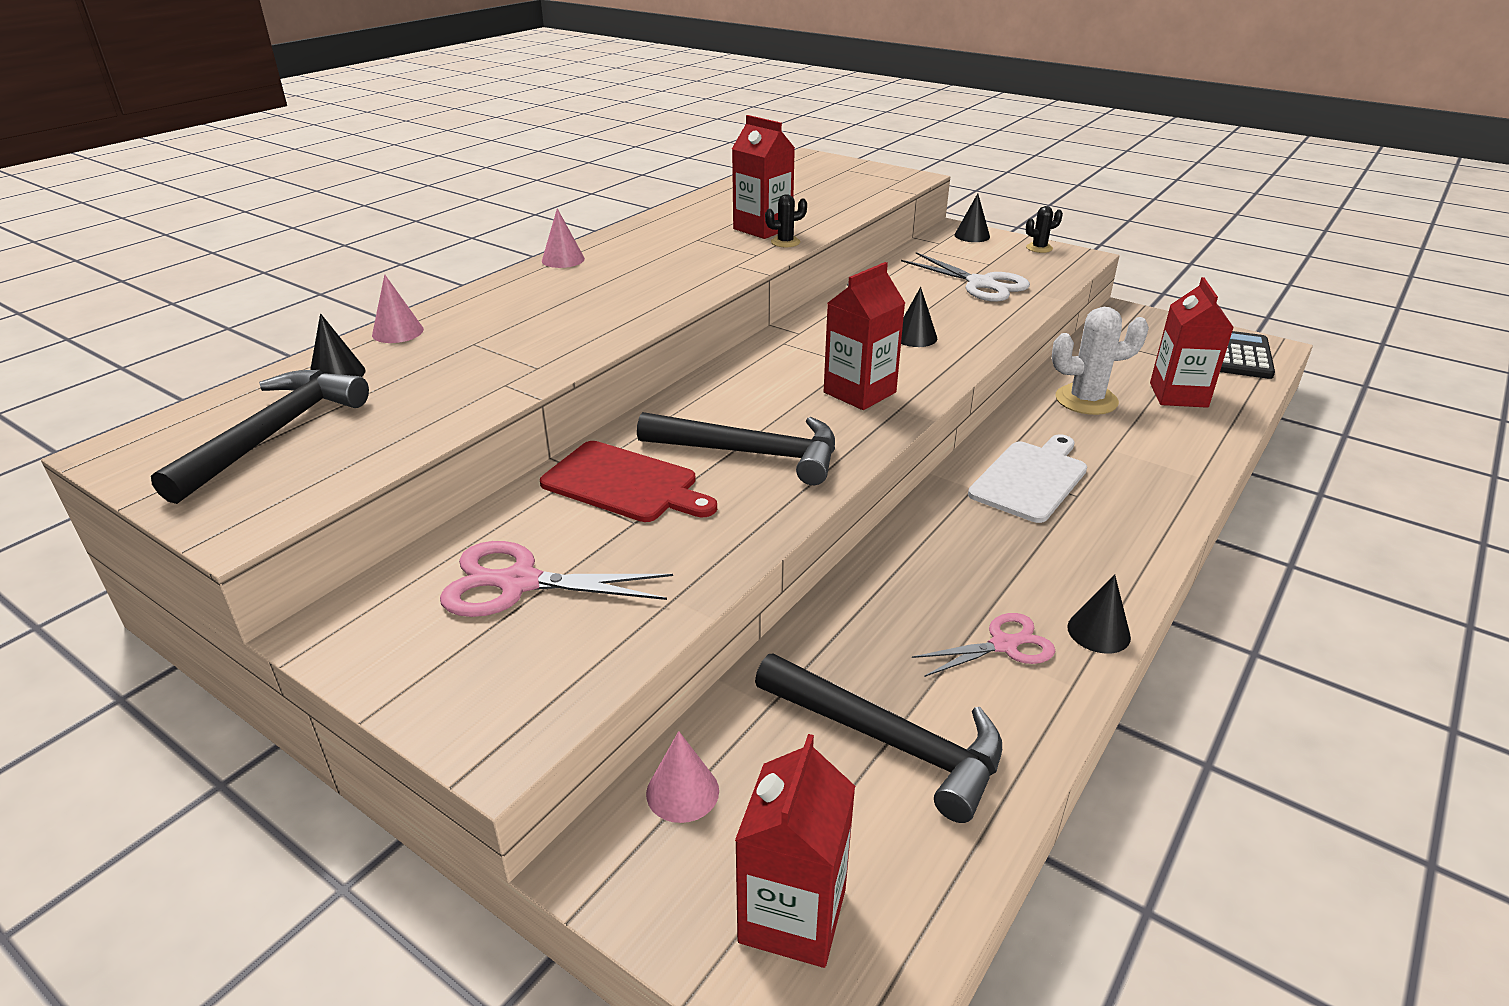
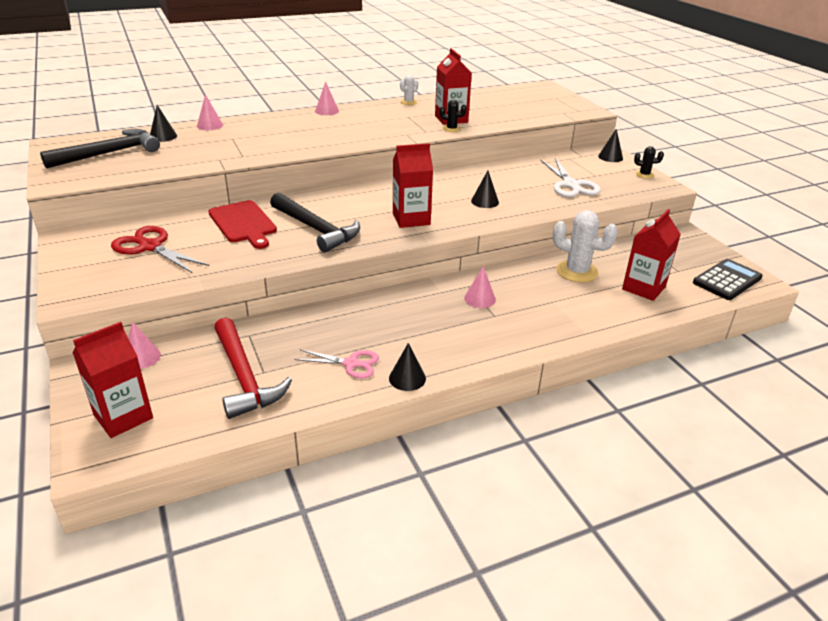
camera: 30 degrees right, 0 degrees up
pink scissors [440,541,673,617] -> red scissors [111,226,209,274]
black hammer [755,653,1002,823] -> red hammer [214,317,292,419]
white cutting board [968,434,1087,523] -> pink cone [464,266,496,308]
none -> white cactus [400,75,418,105]

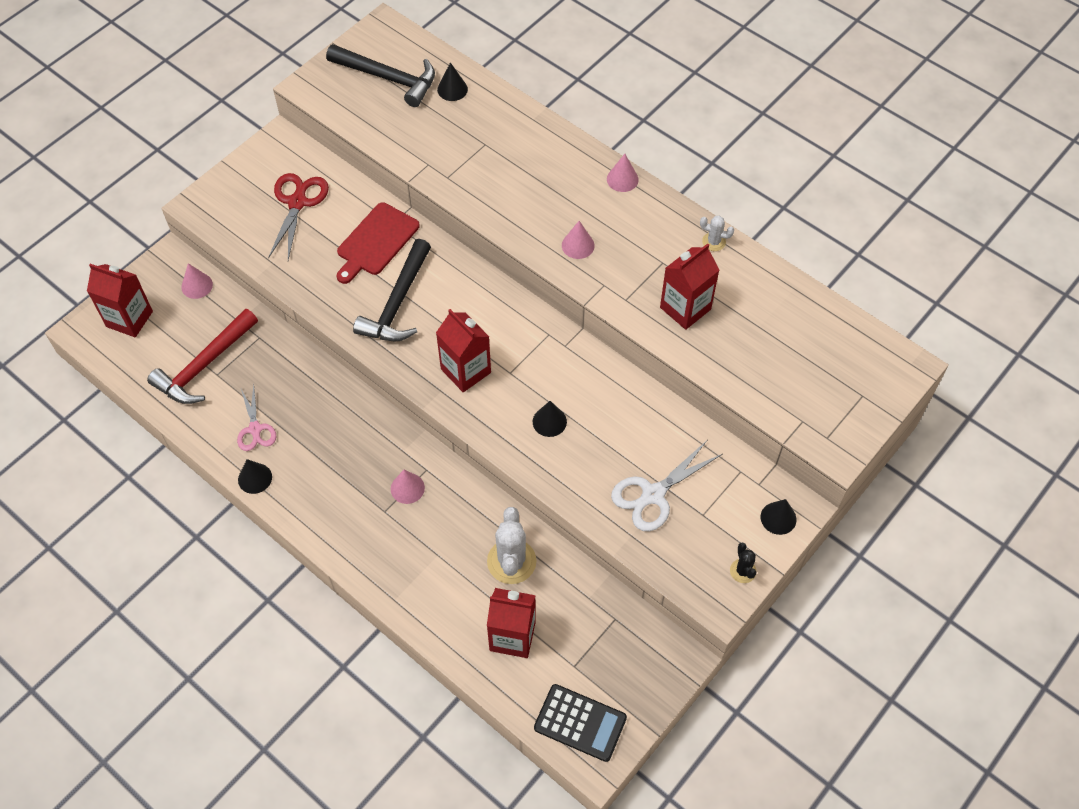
camera: 65 degrees right, 25 degrees up
pink cone [197,94,223,130] -> pink cone moved to [562,221,595,259]
black cactus [439,100,467,132] -> none

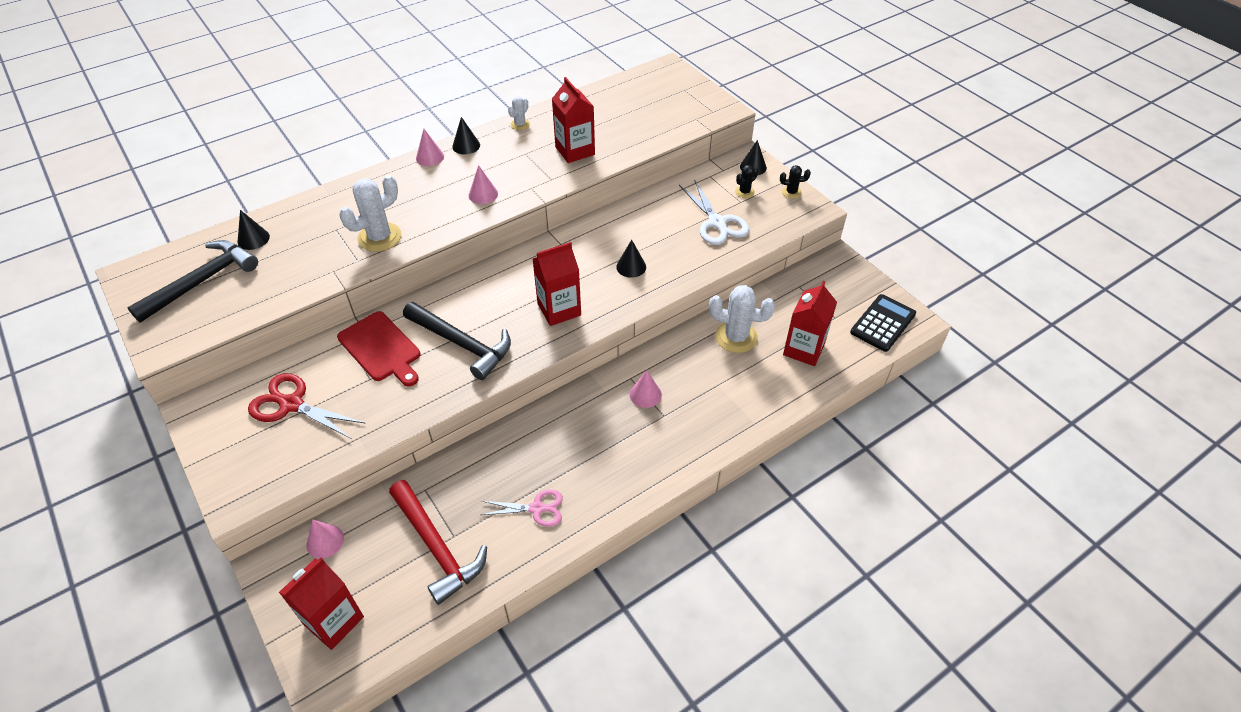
camera: 75 degrees left, 10 degrees down
black cone [238,459,272,494] -> black cone moved to [452,117,480,154]
none -> white cactus [339,175,401,252]
none -> black cactus [735,165,758,198]

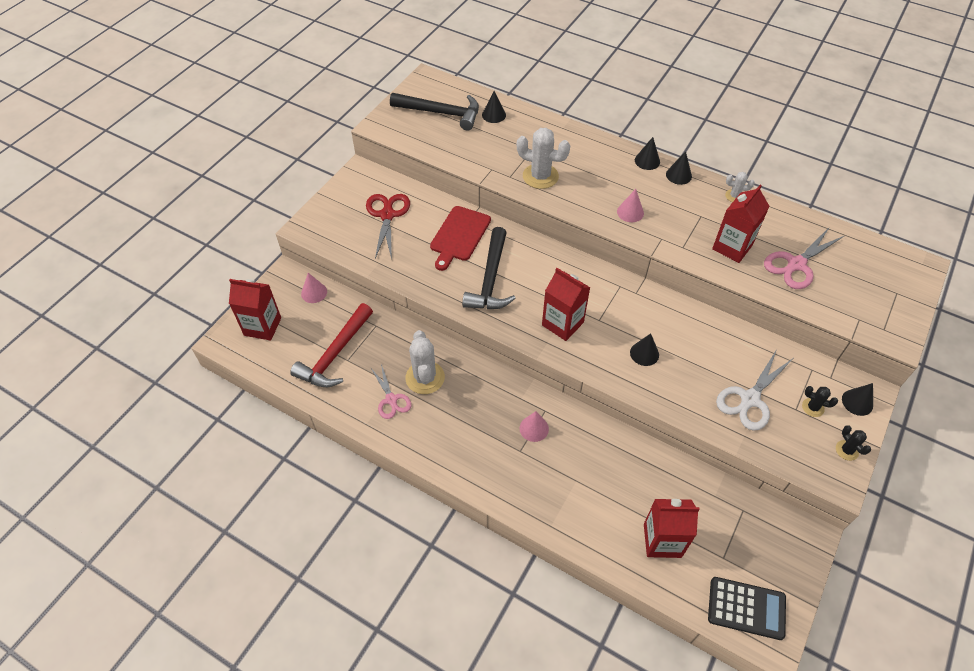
camera: 65 degrees right, 5 degrees up
pink cone [416,129,444,166] -> black cone [635,137,660,170]
white cactus [709,285,775,353] -> white cactus moved to [405,330,445,394]
none -> pink scissors [764,228,844,289]

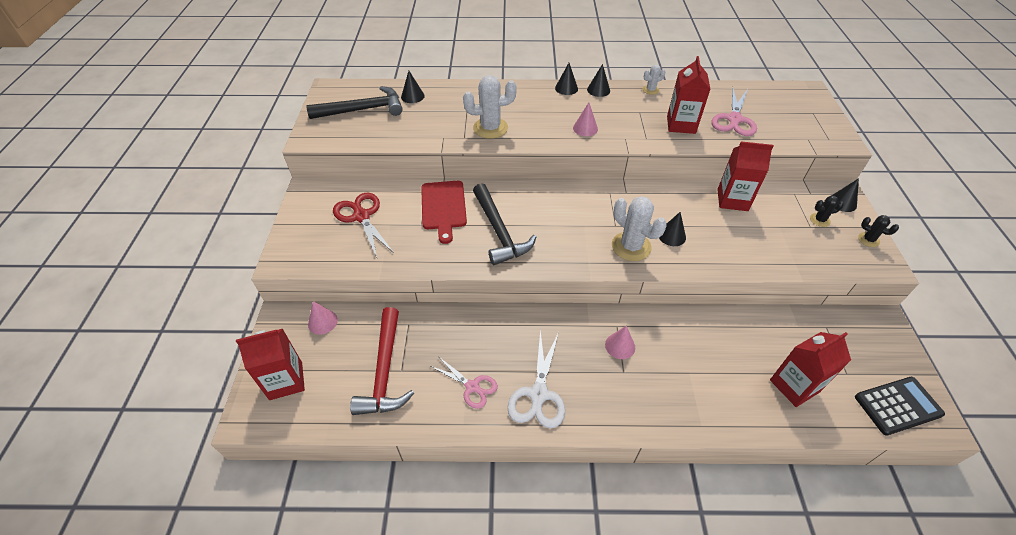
camera: 30 degrees left, 5 degrees down
white cactus [405,330,445,394] -> white cactus moved to [612,196,667,261]
red carton [542,268,590,341] -> red carton moved to [717,142,774,211]
white scissors [716,349,792,431] -> white scissors moved to [507,330,565,428]

